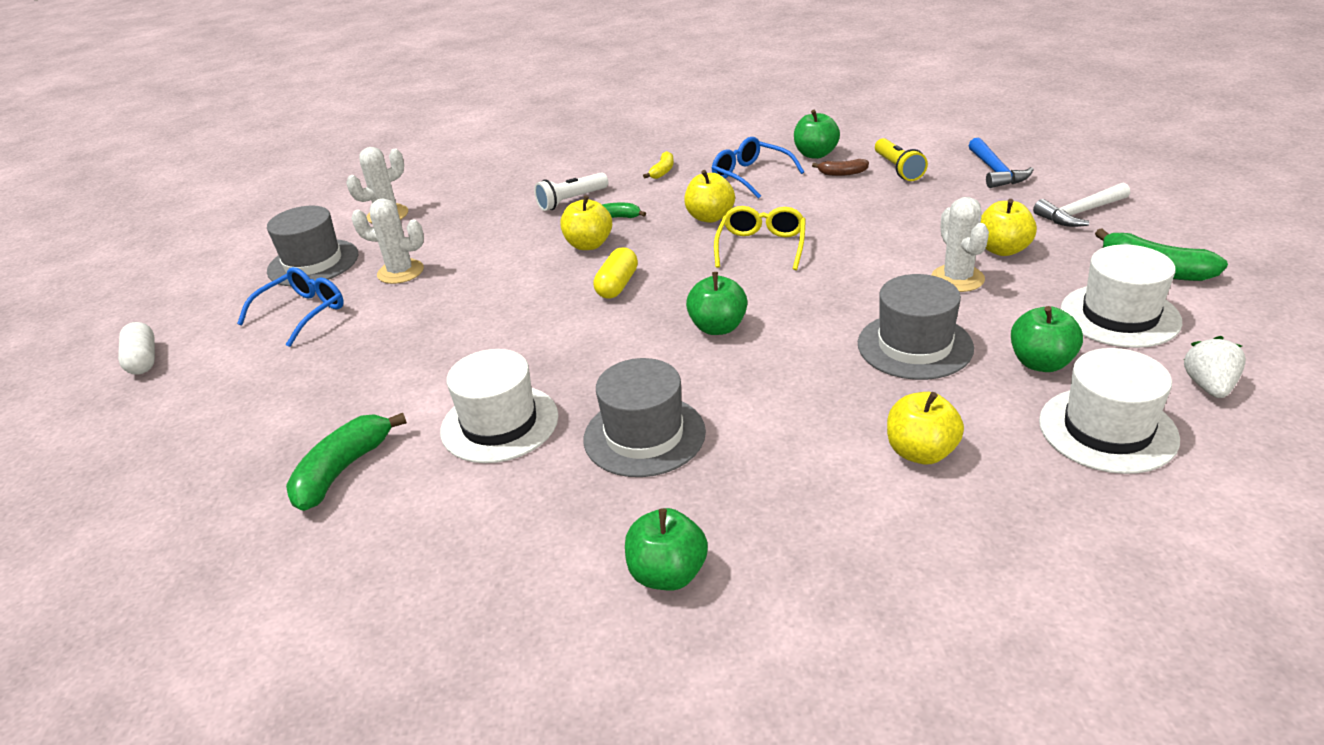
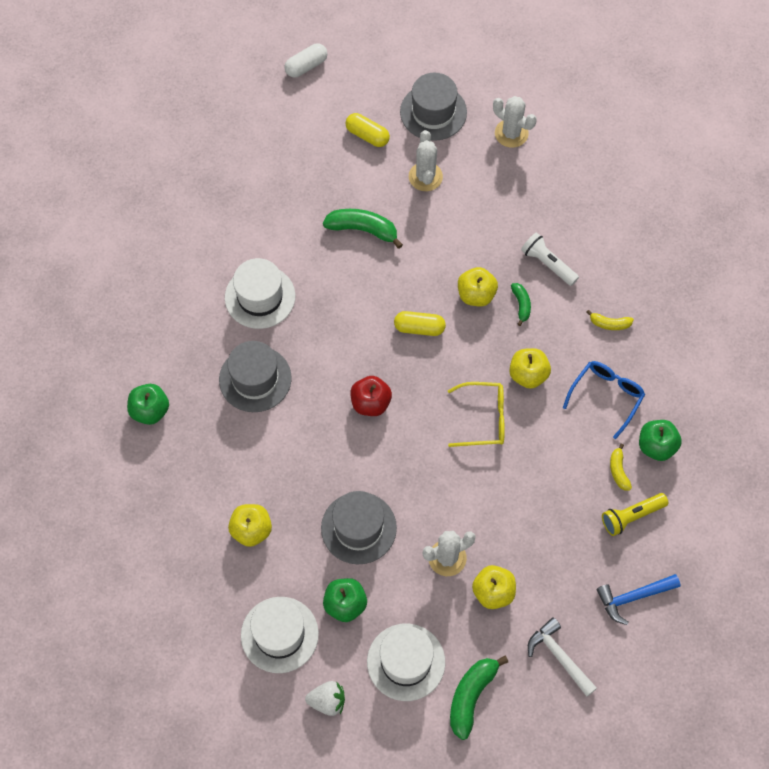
camera: 75 degrees right, 30 degrees up
blue glasses [237,267,344,347] -> yellow capsule [346,113,390,147]
green banana [286,413,407,511] -> green banana moved to [323,209,403,249]
green apple [686,272,747,335] -> red apple [350,376,392,416]
brown banana [812,159,869,176] -> yellow banana [610,444,632,490]

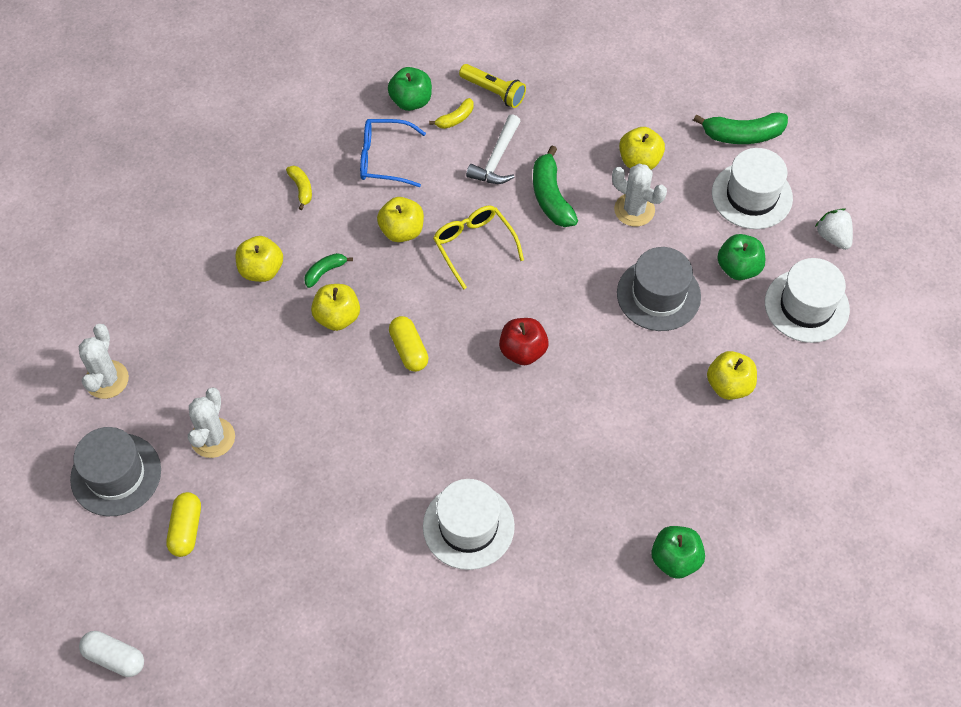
camera: 120 degrees left, 5 degrees down
grey hat [219,341,292,412] -> none
green banana [323,209,403,249] -> green banana moved to [533,146,578,227]
white cactus [409,130,443,191] -> white cactus turned 45 degrees counterclockwise [188,387,235,458]
white flashlight [521,233,579,286] -> yellow apple [236,236,283,282]
white hammer [528,617,597,697] -> white hammer moved to [466,114,521,184]
blue hammer [596,574,680,625] -> none

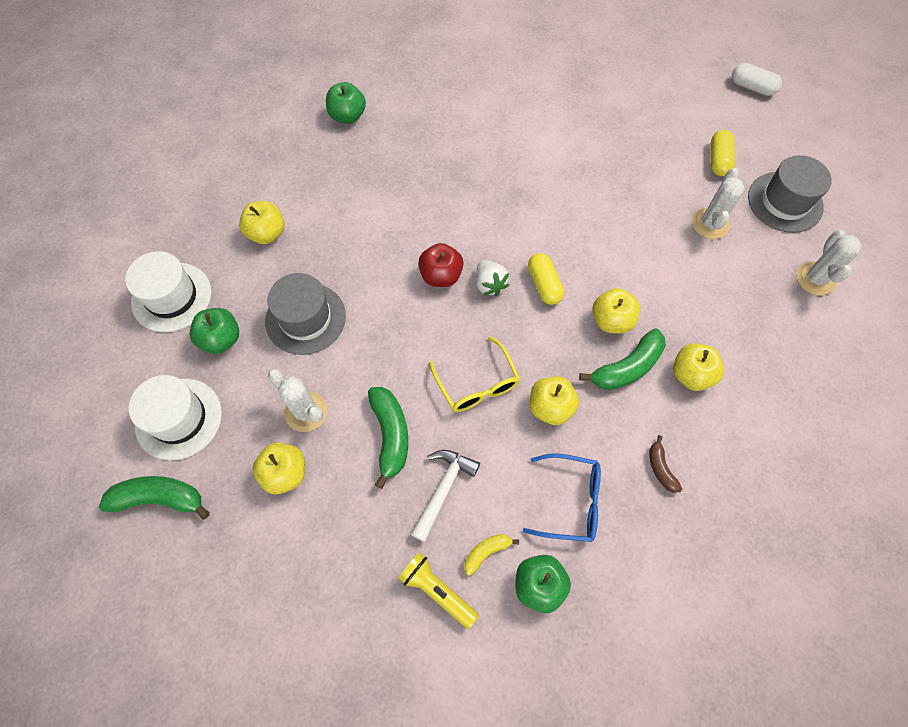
camera: 175 degrees left, 5 degrees up
yellow banana [286,166,312,210] -> brown banana [649,435,682,493]
green banana [304,253,353,288] -> green banana [579,329,666,390], size x1.80
white hat [423,479,515,570] -> none
white strawberry [815,208,853,250] -> white strawberry moved to [476,260,509,296]

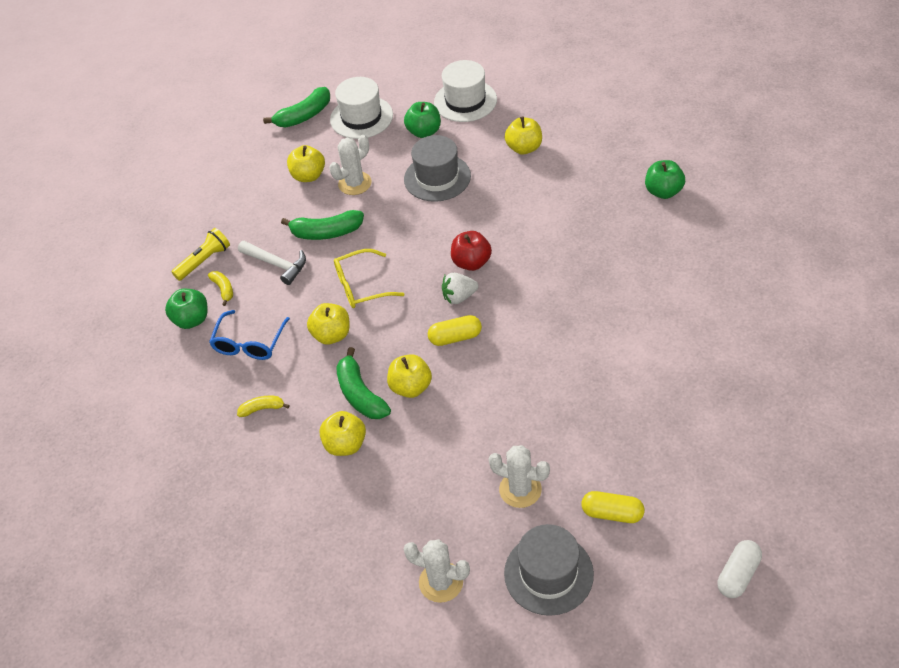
camera: 100 degrees right, 15 degrees down
green banana [99,476,210,520] -> green banana turned 45 degrees clockwise [263,87,330,128]
brown banana [649,435,682,493] -> yellow banana [237,396,289,417]

